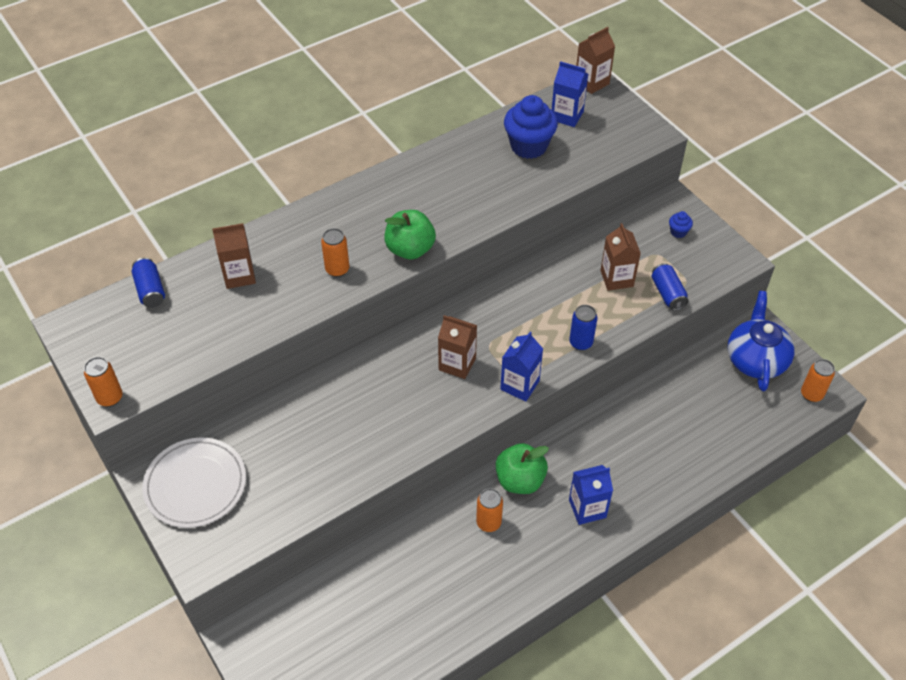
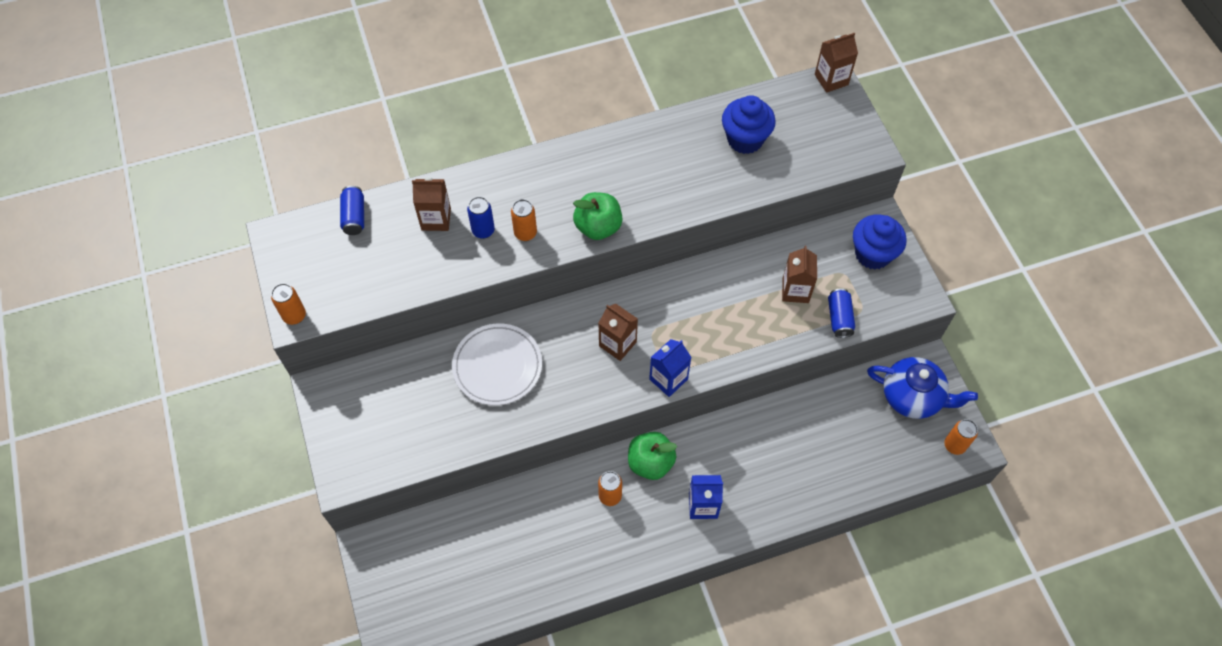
camera: 15 degrees right, 10 degrees up
white plate [142,438,246,528] -> white plate moved to [452,324,542,405]
blue carton [552,61,588,127] -> none
blue can [569,305,597,351] -> blue can moved to [467,197,495,239]
blue cupcake [669,211,693,238] -> blue cupcake [853,214,907,270], size x2.23
blue teapot [727,291,795,391] -> blue teapot turned 90 degrees clockwise [867,357,978,419]

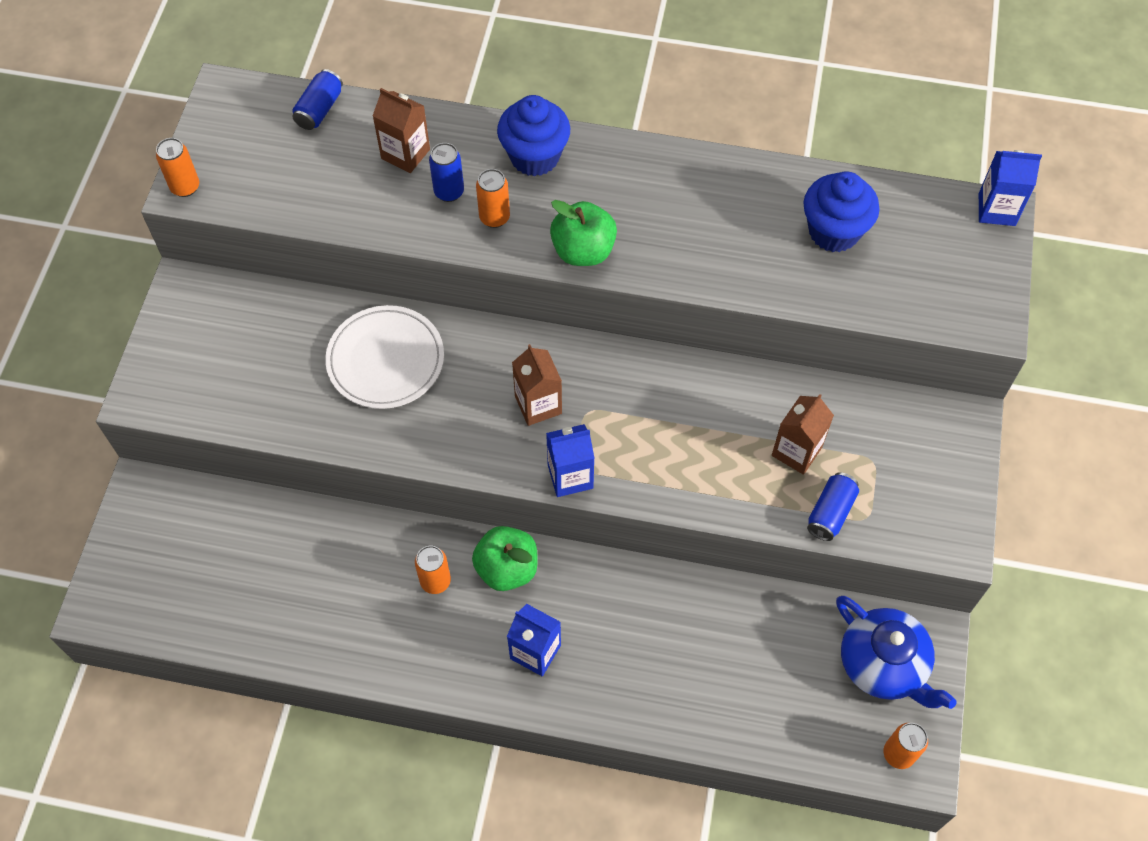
camera: 30 degrees right, 0 degrees up
brown carton [815,33,858,93] -> blue carton [979,150,1042,226]
blue cupcake [853,214,907,270] -> blue cupcake moved to [497,95,570,176]

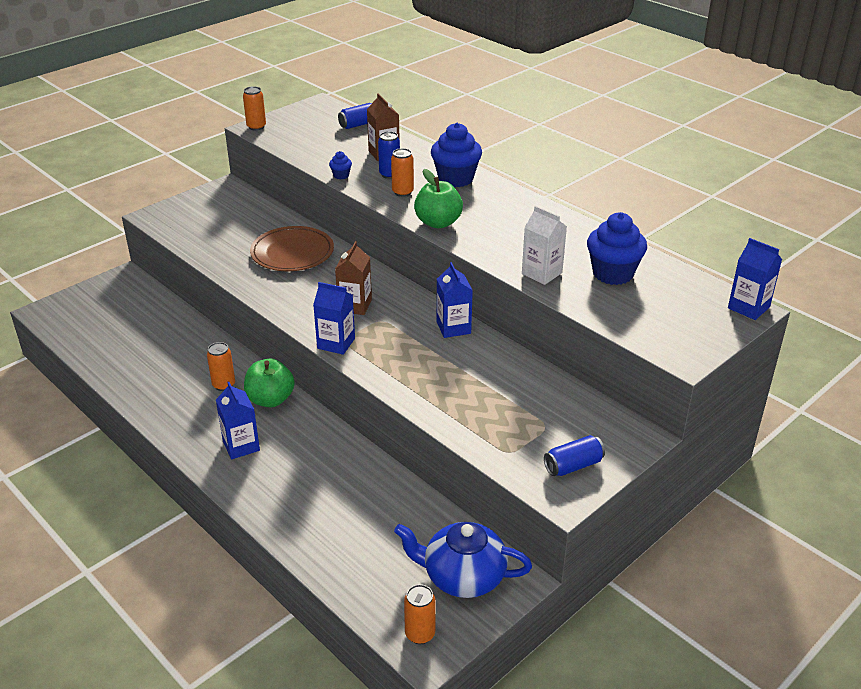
camera: 35 degrees right, 25 degrees down
white plate [325,305,444,409] -> brown plate [250,226,334,271]
brown carton [772,394,834,475] -> none
blue can [807,472,859,541] -> blue can moved to [544,435,605,476]
blue teapot [836,596,956,709] -> blue teapot turned 105 degrees clockwise [394,522,532,598]
none -> blue cupcake [329,151,352,179]
none -> blue carton [437,262,473,338]
none -> white carton [522,206,567,285]

